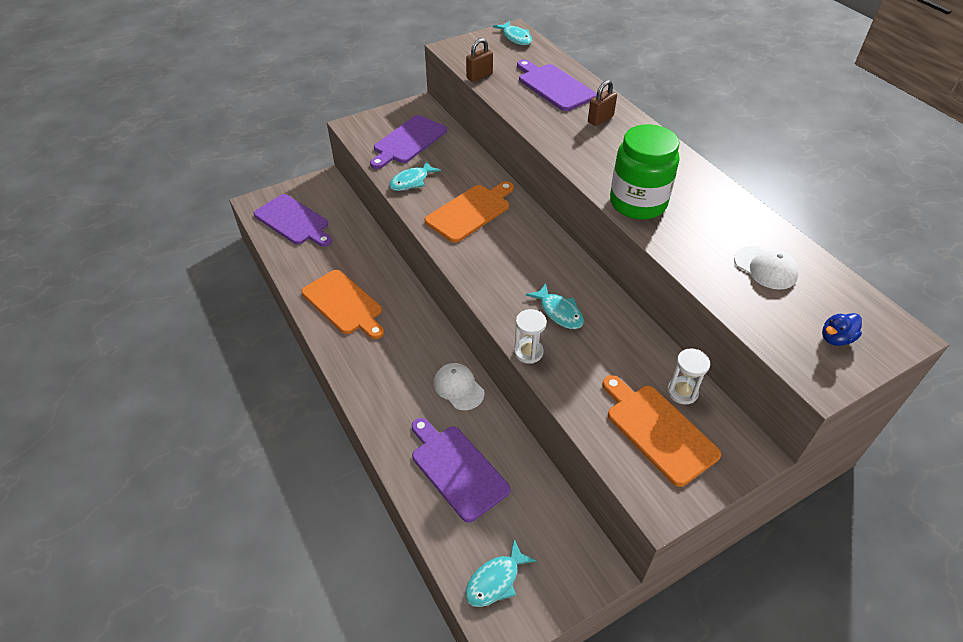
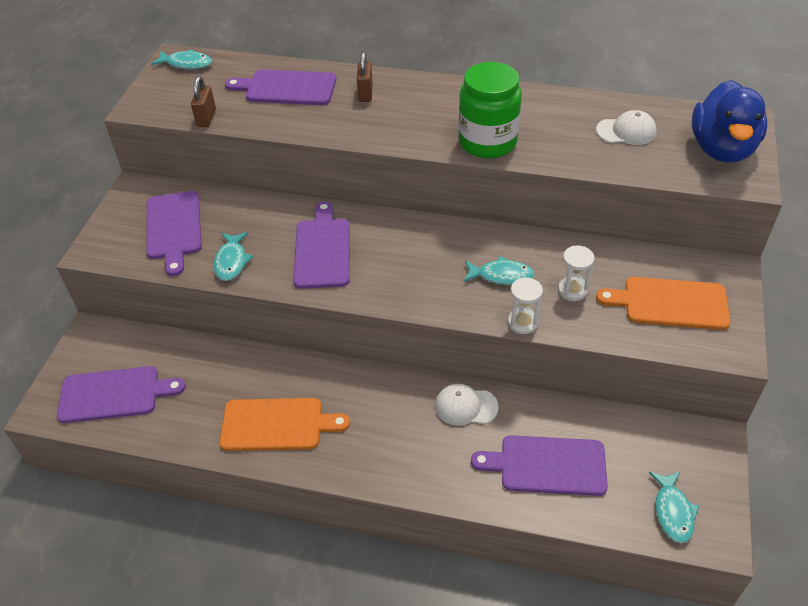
camera: 45 degrees left, 0 degrees up
orange cutting board [425,181,514,243] -> purple cutting board [293,201,350,289]
white hourglass [667,348,711,404] -> white hourglass moved to [558,246,595,301]
blue duck [822,313,862,346] -> blue duck [692,80,767,163], size x2.48

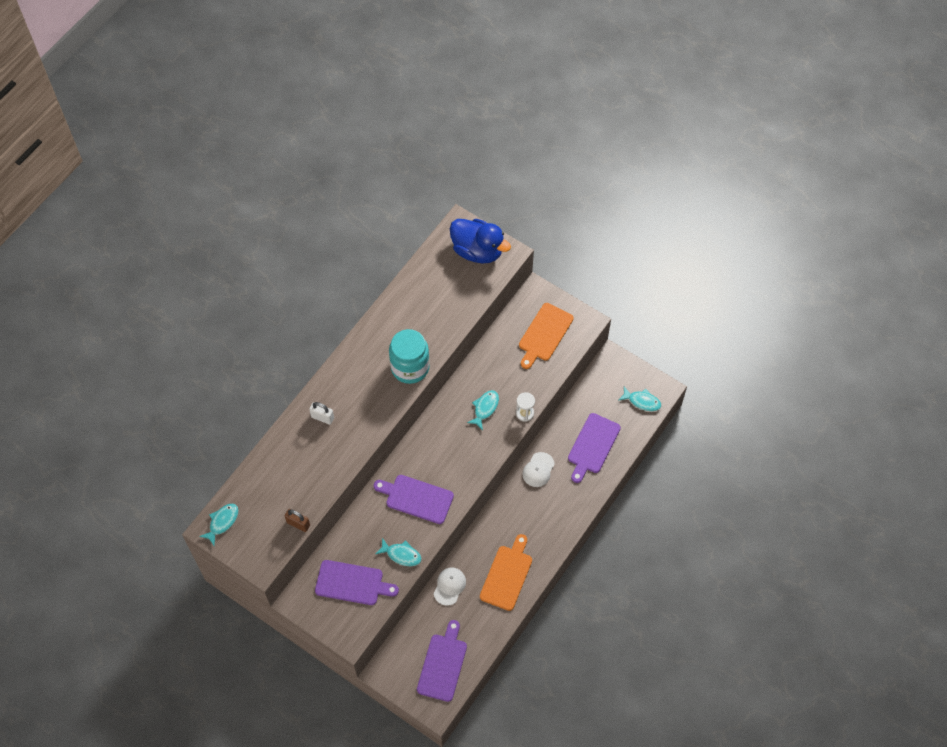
camera: 70 degrees left, 15 degrees up
purple cutting board [225,69,337,105] -> none
brown padlock [357,52,373,102] -> white padlock [309,402,334,425]
green jar [458,62,522,158] -> turquoise jar [389,329,430,384]
white hourglass [558,246,595,301] -> none
white cap [596,110,657,145] -> white cap moved to [434,568,466,606]

